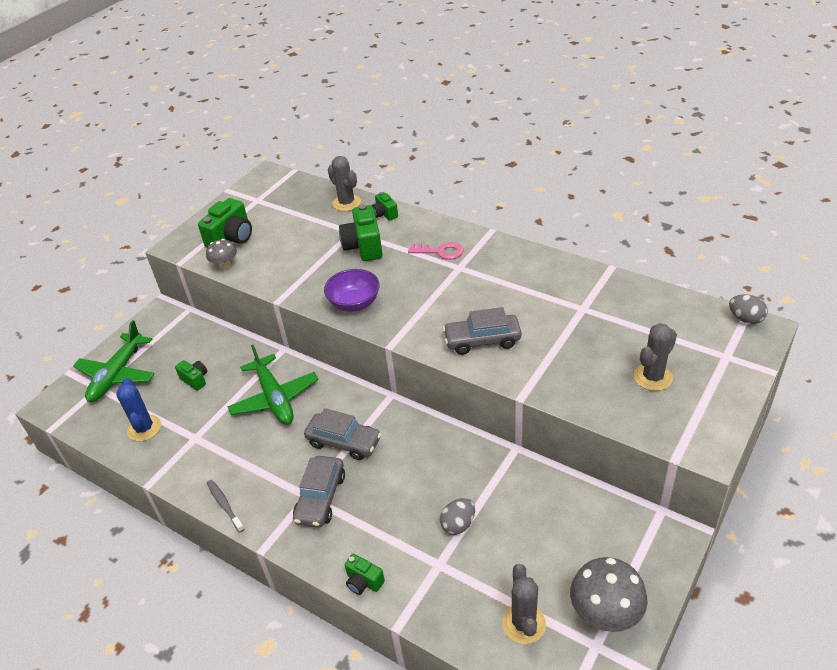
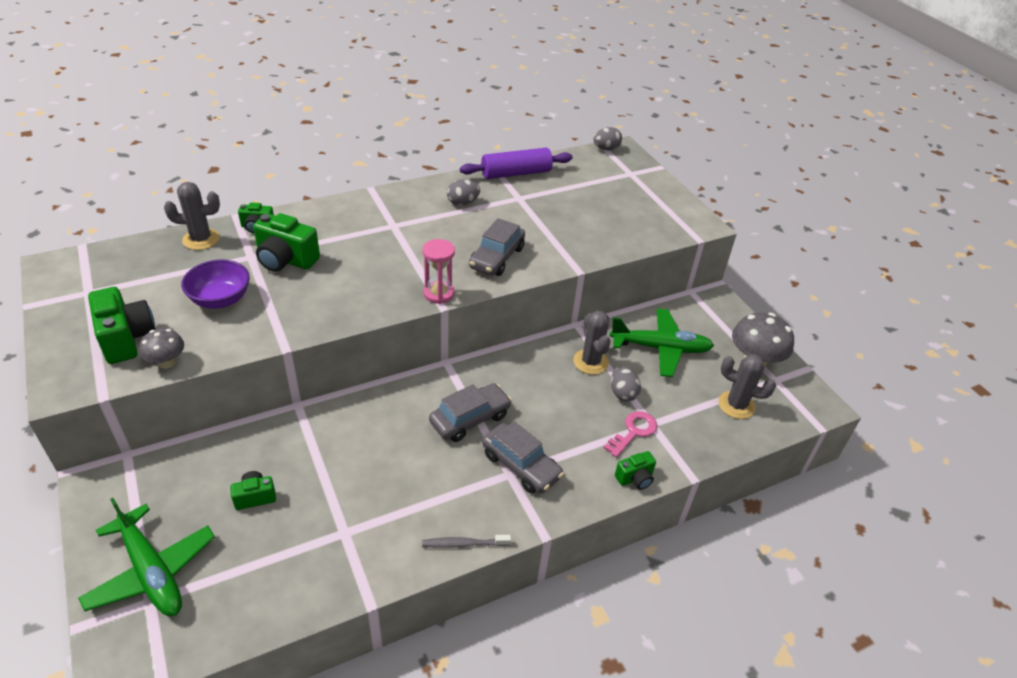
camera: 65 degrees left, 0 degrees up
blue cactus [116,378,161,442] -> none
green plane [227,345,319,425] -> green plane moved to [609,308,714,377]
purple bowl [324,269,380,312] -> purple bowl moved to [181,260,250,309]
pink key [408,242,464,260] -> pink key moved to [603,411,657,457]
grey cactus [634,323,677,391] -> grey cactus moved to [573,311,610,375]
none -> pink hourglass [423,239,455,304]
none -> grey egg [447,179,480,206]
none -> purple rolling pin [460,148,573,179]

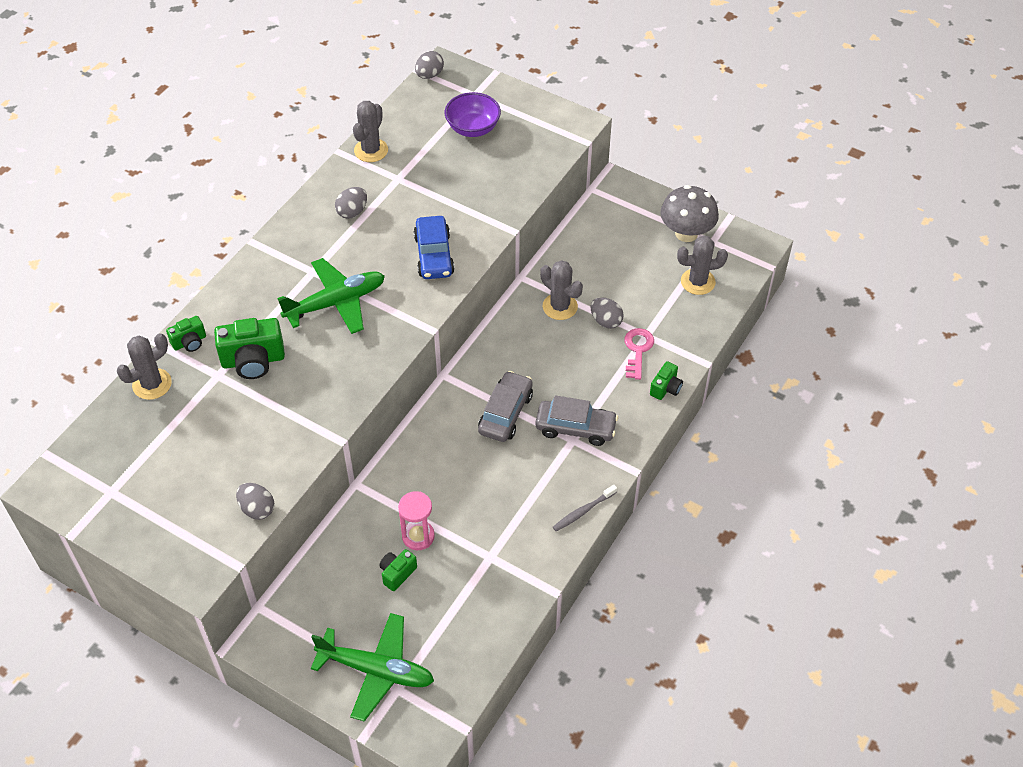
camera: 30 degrees left, 10 degrees up
green camera [88,287,155,364] -> none
grey mushroom [139,328,184,369] -> grey egg [236,483,274,520]
purple bowl [181,260,250,309] -> purple bowl moved to [445,92,501,137]
pink hourglass [423,239,455,304] -> pink hourglass moved to [398,491,435,550]
purple rolling pin [460,148,573,179] -> grey cactus [353,101,388,162]
grey car [469,218,525,276] -> blue car [413,216,455,279]
green plane [609,308,714,377] -> green plane moved to [277,258,385,334]

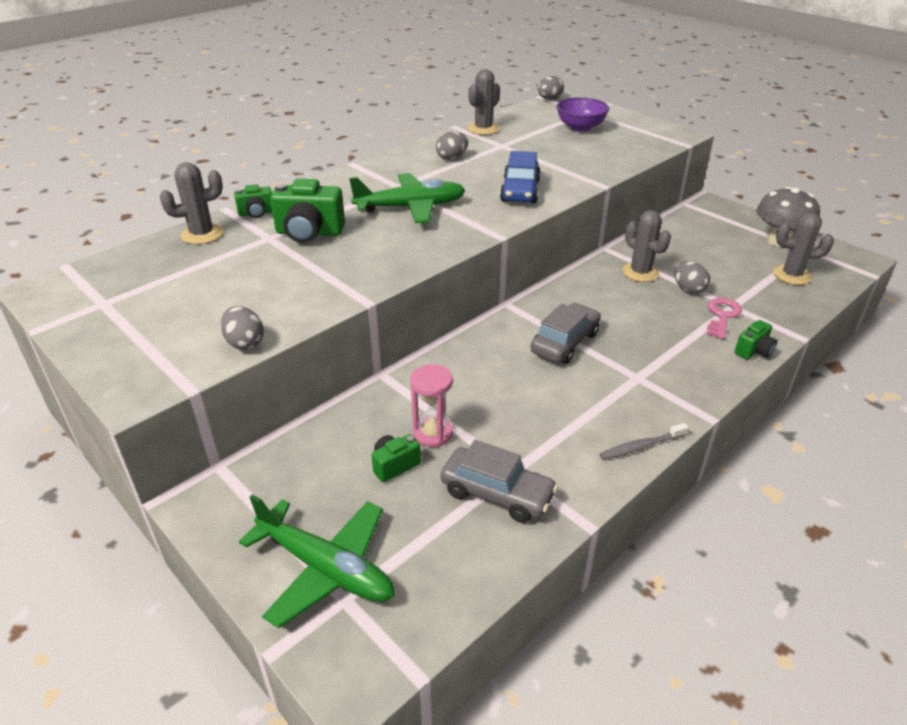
camera: 15 degrees right, 15 degrees down
grey car [535,395,618,446] -> grey car moved to [441,440,558,523]

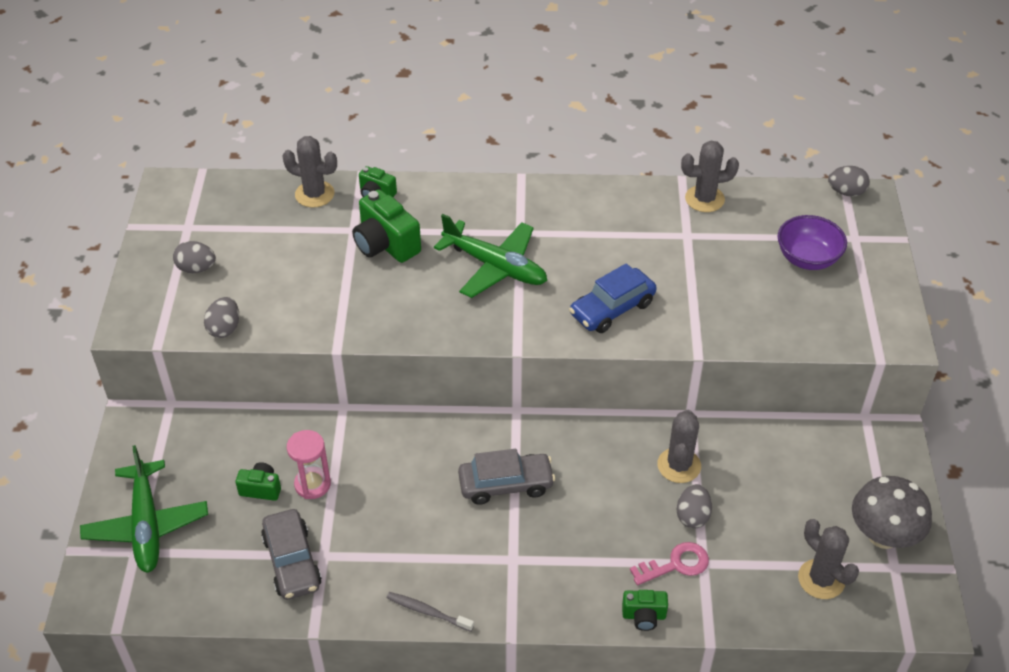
camera: 45 degrees right, 10 degrees up
grey egg [436,131,468,160] -> grey egg moved to [173,241,216,273]

